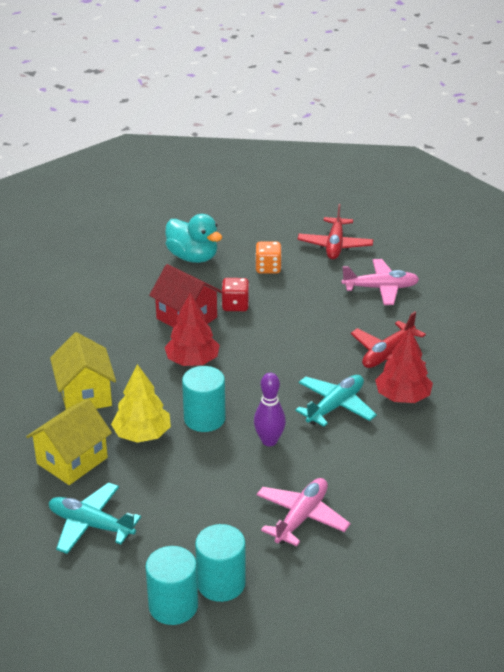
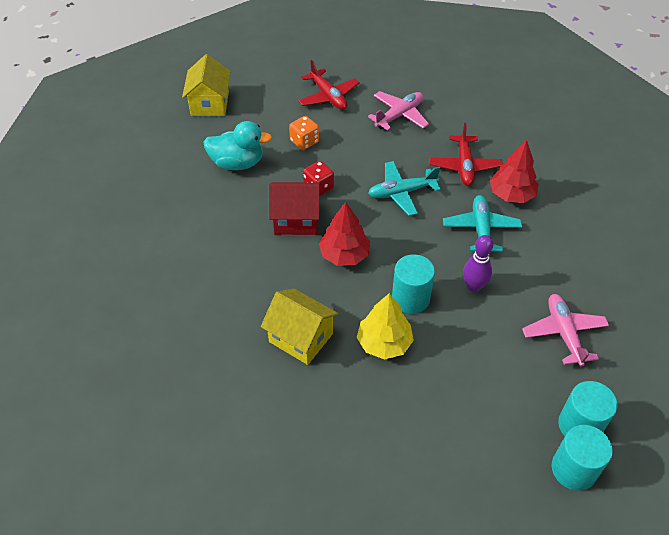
camera: 40 degrees left, 15 degrees up
yellow house [26,398,112,485] -> yellow house moved to [182,54,231,116]
turquoise plane [49,482,141,554] -> turquoise plane moved to [368,161,441,216]

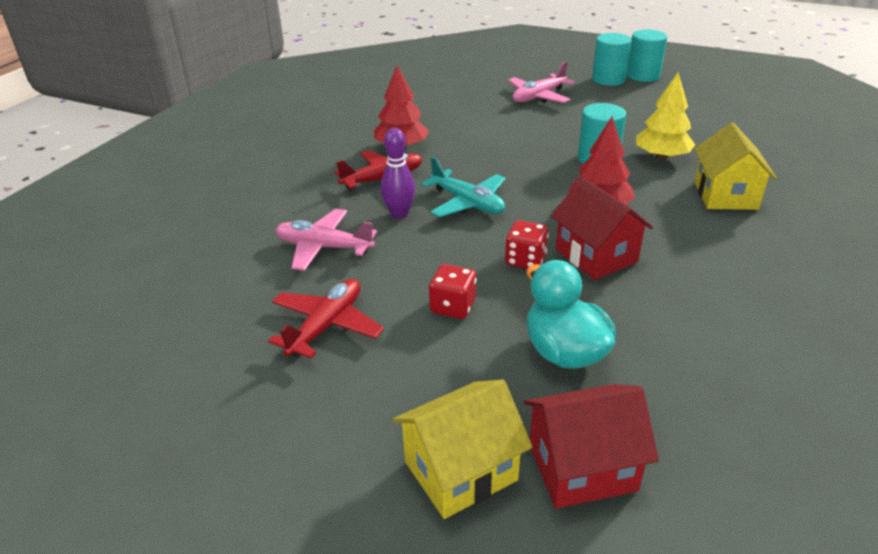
camera: 120 degrees left, 15 degrees down
orange dice [289,116,319,150] -> red dice [429,264,477,319]
turquoise plane [443,195,522,252] -> none
purple bowling pin [463,235,493,292] -> purple bowling pin moved to [381,128,416,219]
none -> red house [524,384,659,509]

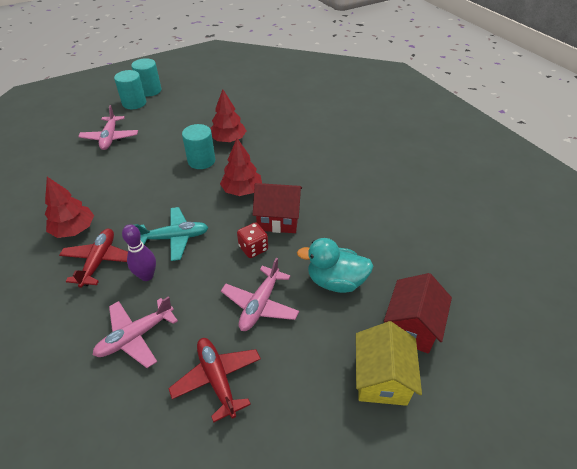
camera: 55 degrees left, 10 degrees up
red dice [429,264,477,319] -> pink plane [221,258,299,331]
yellow tree [636,73,695,160] -> red tree [210,89,246,142]
yellow house [694,123,777,210] -> none

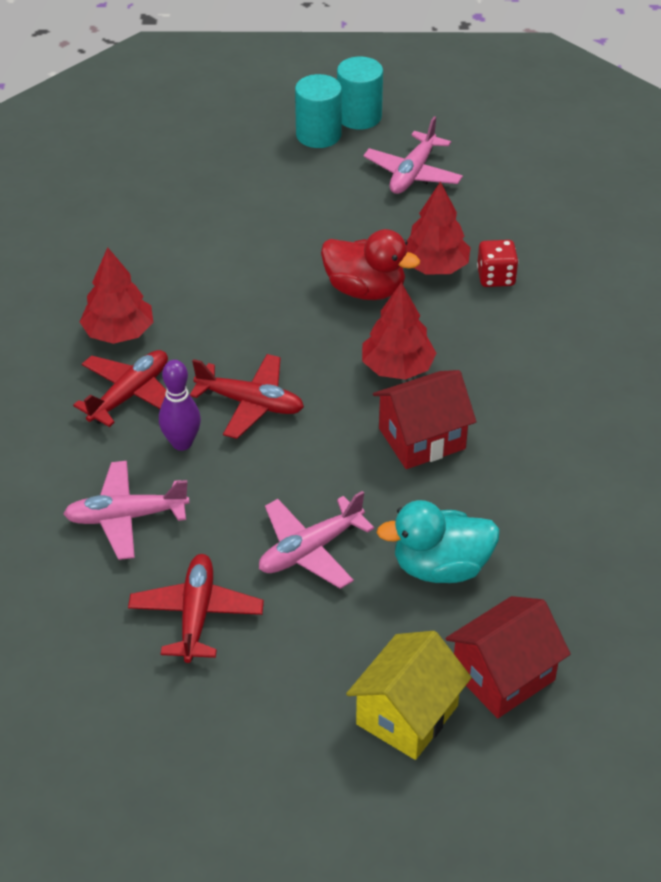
camera: 30 degrees right, 0 degrees up
pink plane [78,105,138,150] -> pink plane moved to [363,116,463,194]
turquoise plane [134,207,209,261] -> red plane [190,354,304,439]
turquoise cylinder [182,124,215,169] -> red duck [321,229,420,300]
red dice [237,222,268,258] -> red dice moved to [477,240,518,287]
red house [253,183,302,233] -> red house turned 60 degrees counterclockwise [373,370,476,469]
turquoise duck [297,238,373,293] -> turquoise duck turned 45 degrees counterclockwise [377,500,500,583]

